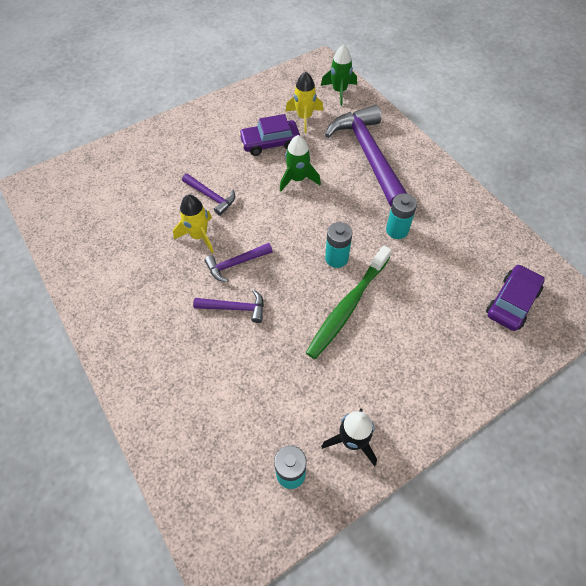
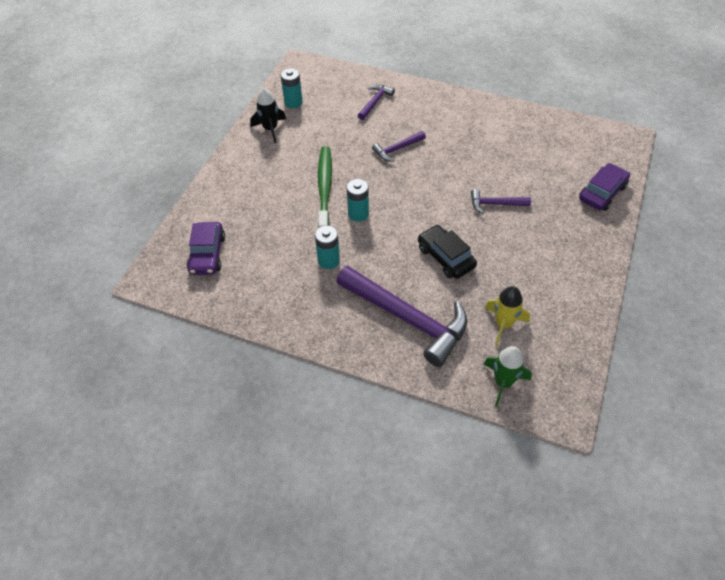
camera: 145 degrees right, 5 degrees down
yellow rocket [173,195,214,253] -> none
purple hammer [204,243,273,282] -> purple hammer moved to [358,85,395,120]
purple car [239,114,300,156] -> purple car moved to [579,163,630,211]
green rocket [280,135,321,192] -> black car [418,225,477,279]

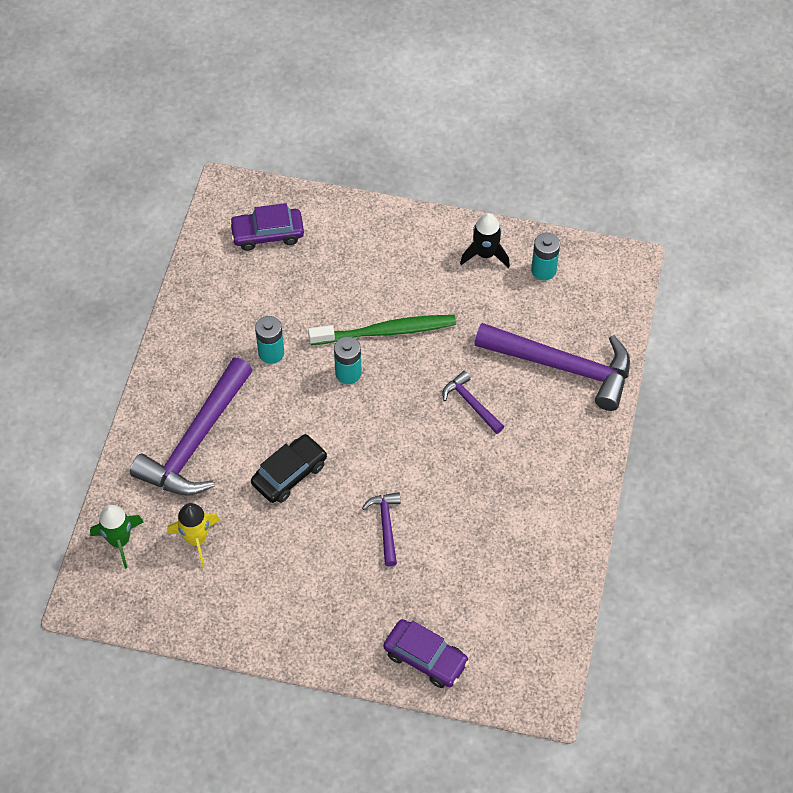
camera: 80 degrees right, 5 degrees up
purple hammer [358,85,395,120] -> purple hammer [474,323,630,411], size x2.13

